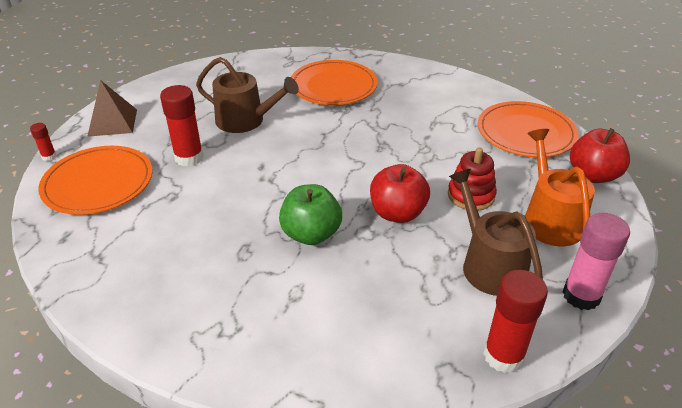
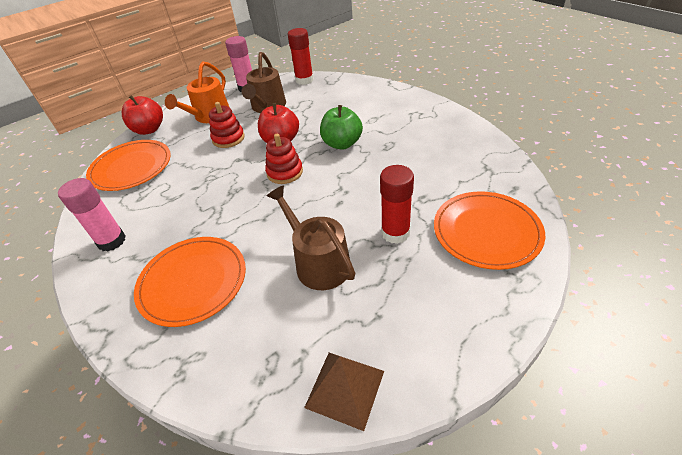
camera: 145 degrees left, 5 degrees up
red glue stick [30,123,56,161] -> none
brown pyramid [87,80,137,137] -> brown pyramid moved to [304,353,384,431]
none -> pink glue stick [58,178,126,251]
none -> red stacking toy [265,134,303,184]

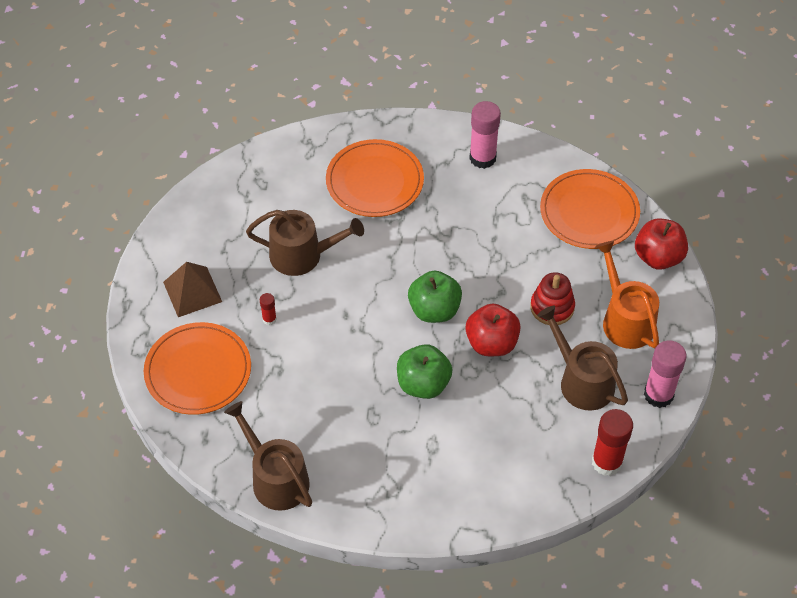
camera: 130 degrees right, 10 degrees up
red stacking toy [265,134,303,184] -> green apple [408,271,462,323]
brown pyramid [304,353,384,431] -> brown pyramid moved to [163,262,222,317]
red glue stick [380,165,414,244] -> red glue stick [260,293,277,325], size x0.49
none -> brown watering can [224,401,312,511]

